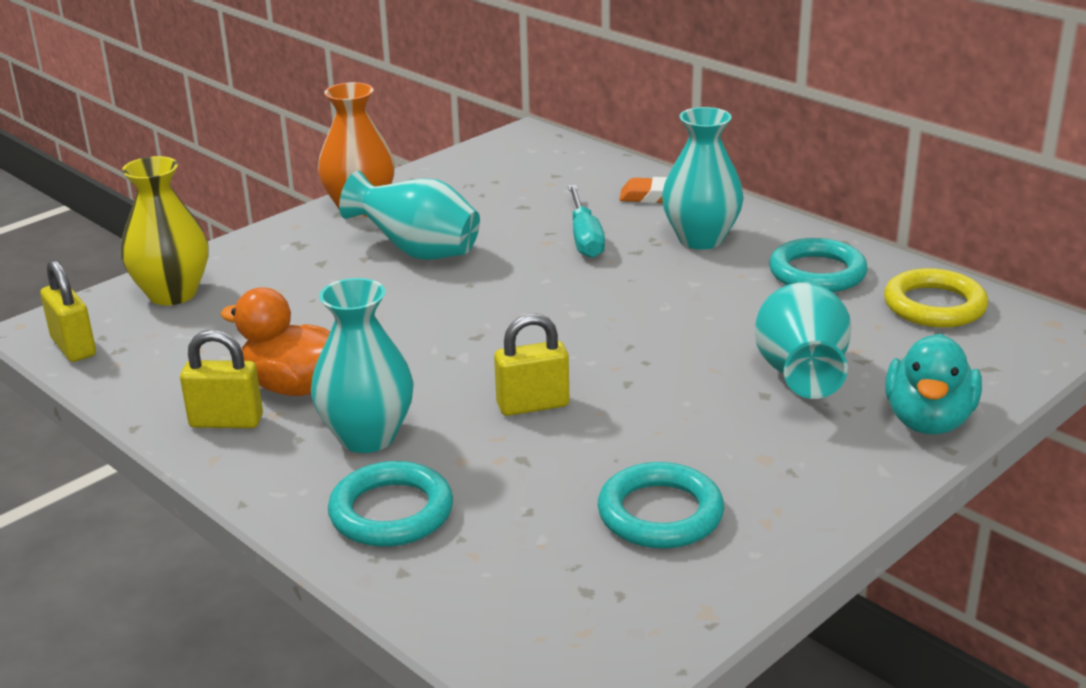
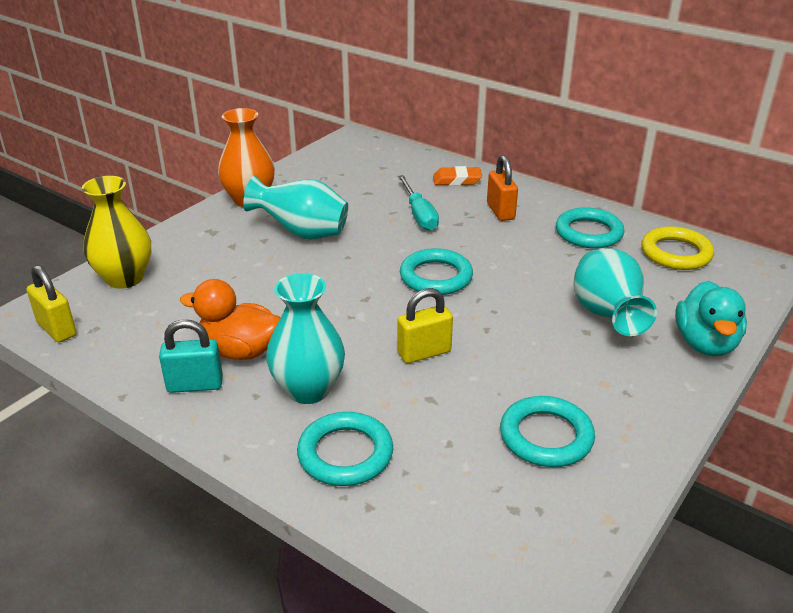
camera: 10 degrees left, 5 degrees up
yellow padlock [180,330,263,428] -> turquoise padlock [159,319,223,393]
turquoise vase [662,107,744,250] -> orange padlock [487,155,518,221]
none -> turquoise ring [400,248,473,295]

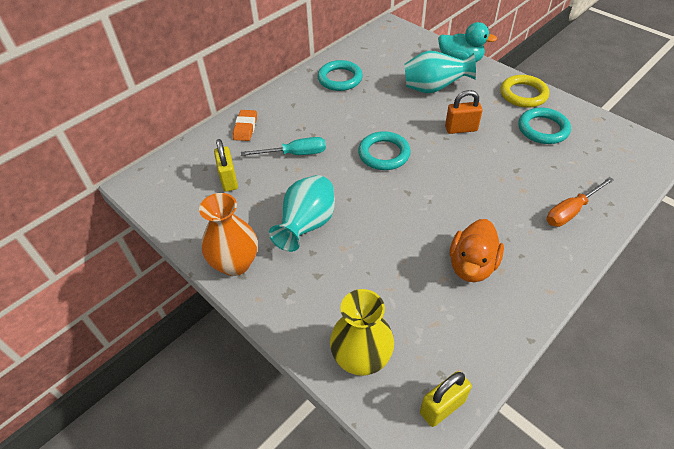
camera: 80 degrees left, 15 degrees up
turquoise padlock [159,319,223,393] -> none
turquoise vase [266,273,345,404] -> none
turquoise ring [297,412,393,486] -> orange screwdriver [547,177,614,227]
yellow padlock [398,288,453,363] -> yellow padlock moved to [214,139,238,192]
orange padlock [487,155,518,221] -> orange padlock moved to [445,90,483,134]
yellow ring [641,226,714,270] -> yellow ring moved to [500,75,549,108]

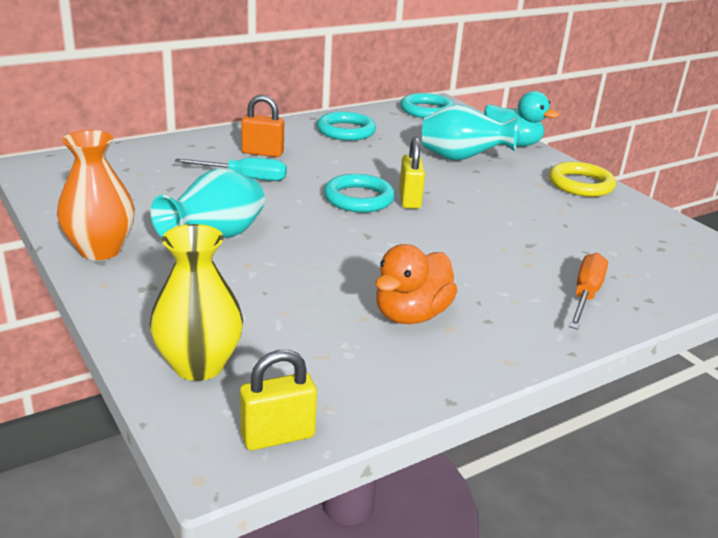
camera: 10 degrees right, 20 degrees down
yellow padlock [214,139,238,192] -> yellow padlock moved to [399,137,425,209]
orange eraser [233,110,257,141] -> none
orange padlock [445,90,483,134] -> orange padlock moved to [241,95,284,157]
turquoise ring [518,108,571,144] -> turquoise ring moved to [401,93,455,118]
orange screwdriver [547,177,614,227] -> orange screwdriver turned 135 degrees clockwise [569,253,608,330]

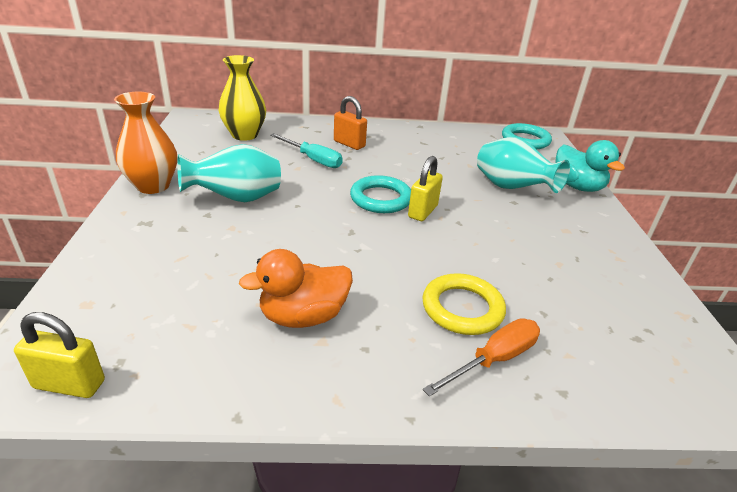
camera: 30 degrees right, 5 degrees up
yellow vase [150,224,243,381] -> yellow vase moved to [219,55,266,141]
turquoise ring [317,111,376,141] -> none
yellow ring [549,162,616,197] -> yellow ring moved to [422,273,506,335]

